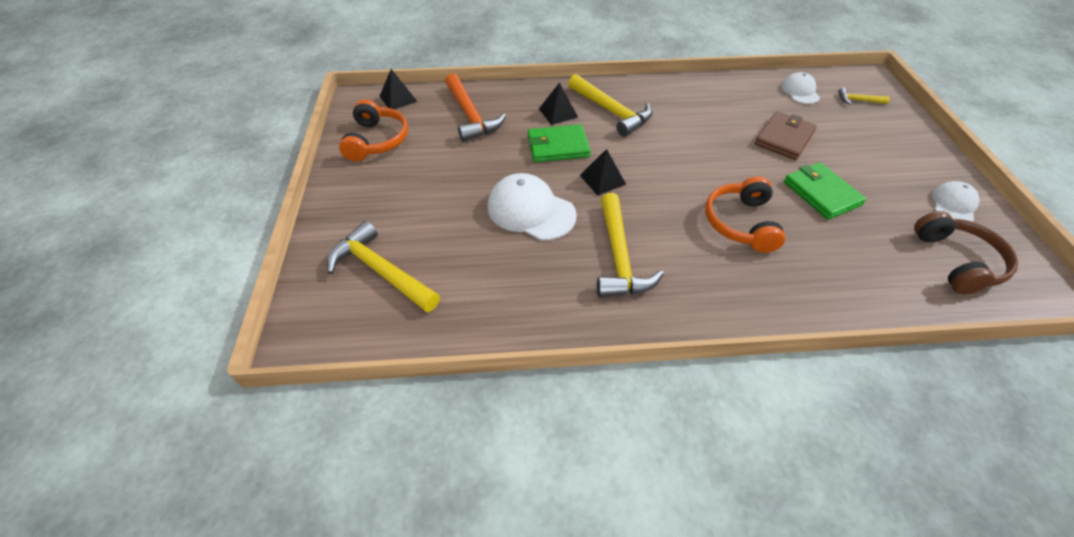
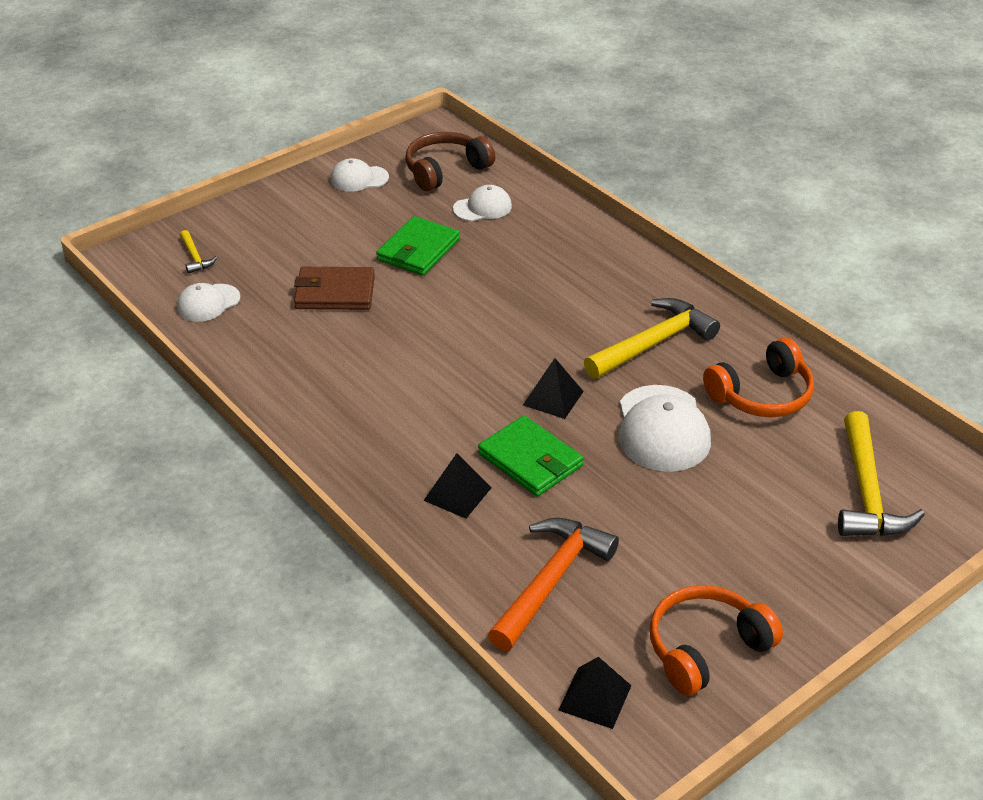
camera: 125 degrees left, 10 degrees down
yellow hammer [568,74,652,137] -> none
orange headphones [705,176,785,253] -> orange headphones moved to [703,338,814,417]
none -> white cap [453,185,512,221]

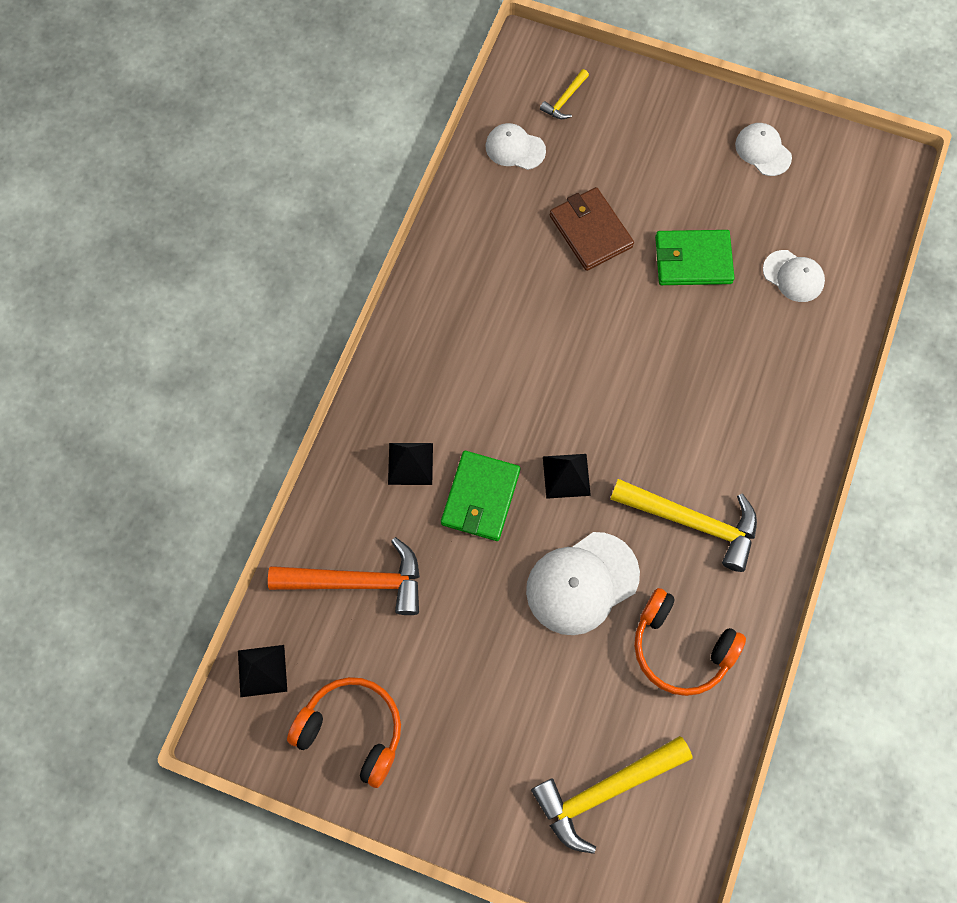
camera: 60 degrees right, 30 degrees up
brown headphones [405,132,495,191] -> none

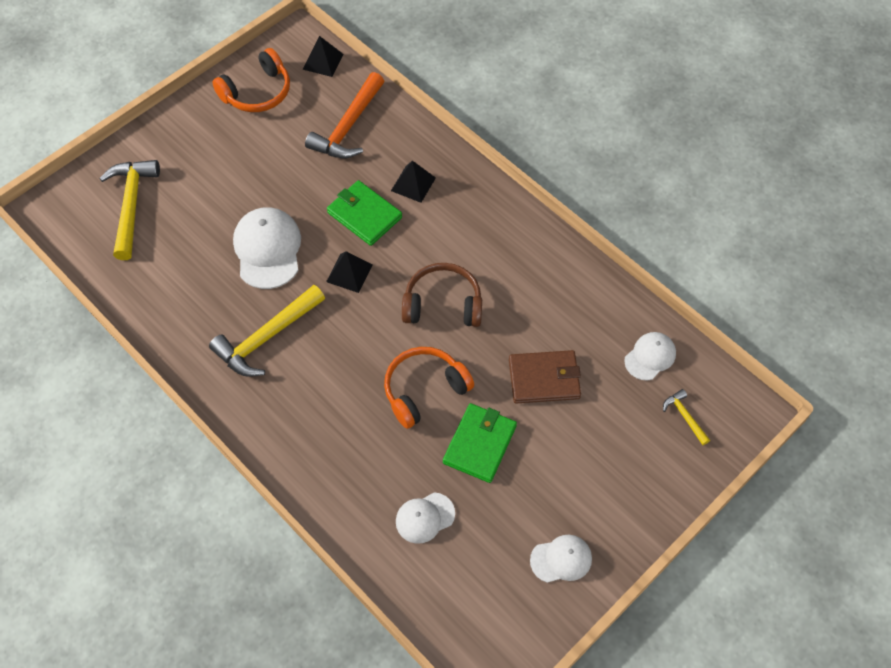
camera: 115 degrees right, 10 degrees down
orange headphones [634,588,746,696] -> orange headphones moved to [384,347,474,429]
none -> brown headphones [402,263,482,327]

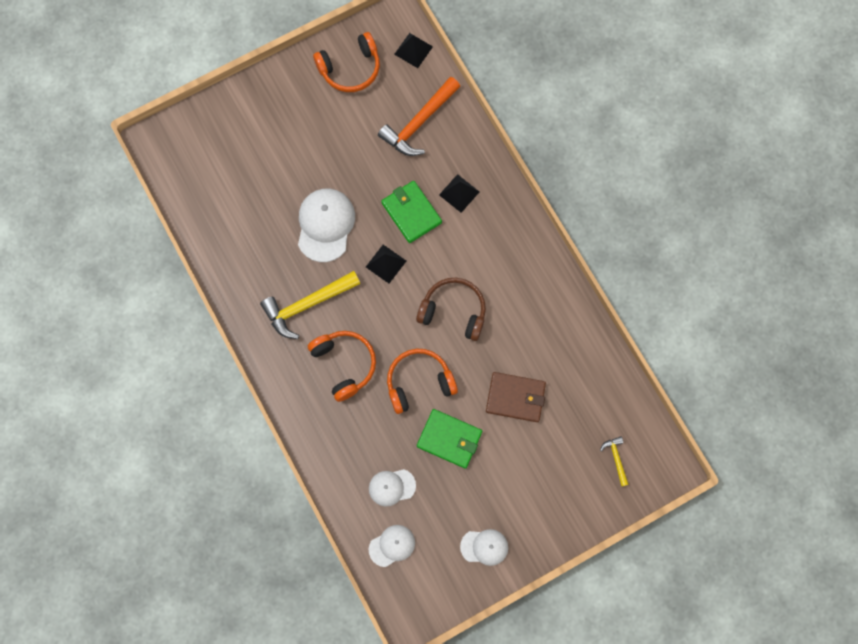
camera: 15 degrees right, 15 degrees up
yellow hammer [100,160,160,260] -> none
green wallet [443,403,517,483] -> green wallet turned 75 degrees clockwise [417,409,482,469]
white cap [624,332,676,380] -> white cap moved to [369,525,415,567]
none -> orange headphones [308,331,376,402]

